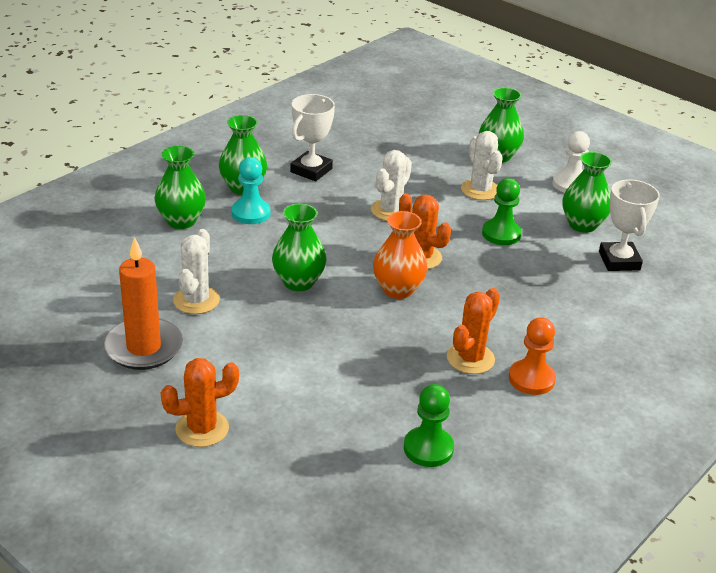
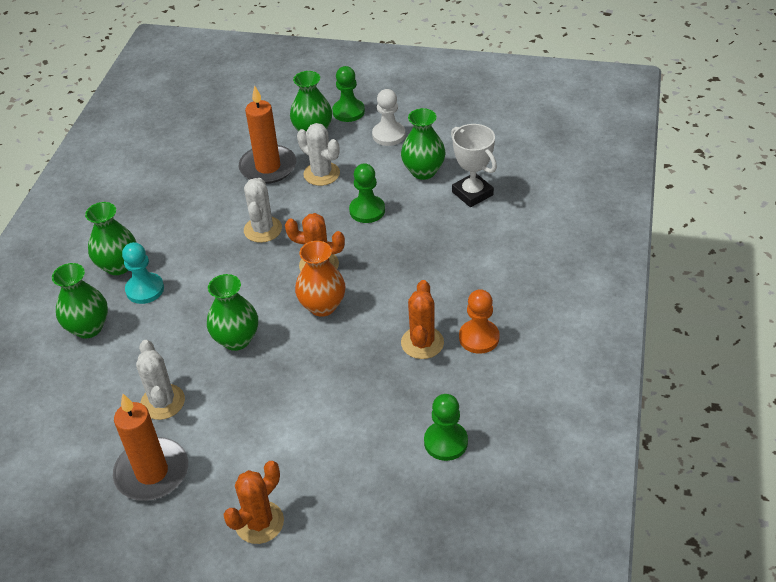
camera: 25 degrees left, 10 degrees up
white trophy [290,94,335,181] -> none
none -> orange candle [239,85,296,184]
none -> green pawn [332,66,365,122]

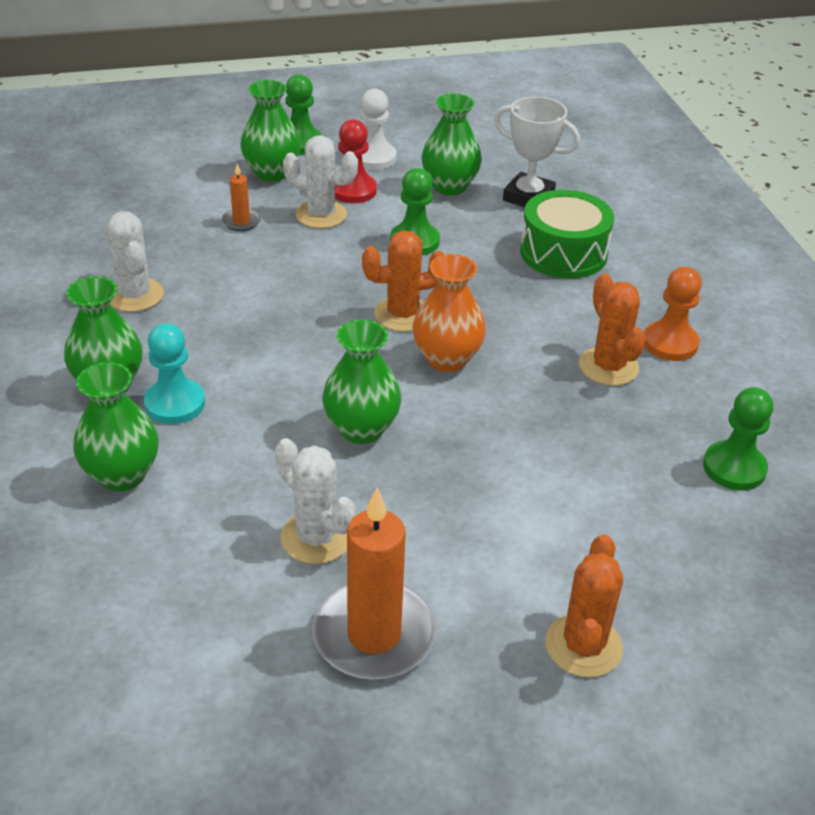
camera: 30 degrees left, 5 degrees down
orange candle [239,85,296,184] -> orange candle [222,164,261,231], size x0.47
white cactus [244,178,282,243] -> white cactus moved to [107,211,164,312]
none -> red pawn [335,119,377,203]
none -> green drum [520,190,614,279]

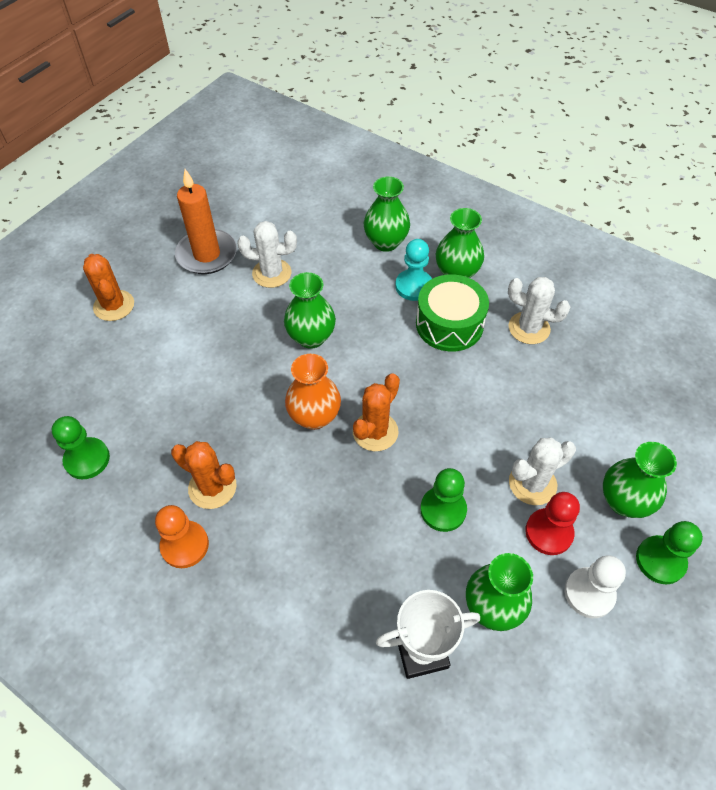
camera: 140 degrees right, 15 degrees up
orange candle [222,164,261,231] -> none
green drum [520,190,614,279] -> green drum moved to [416,274,489,352]

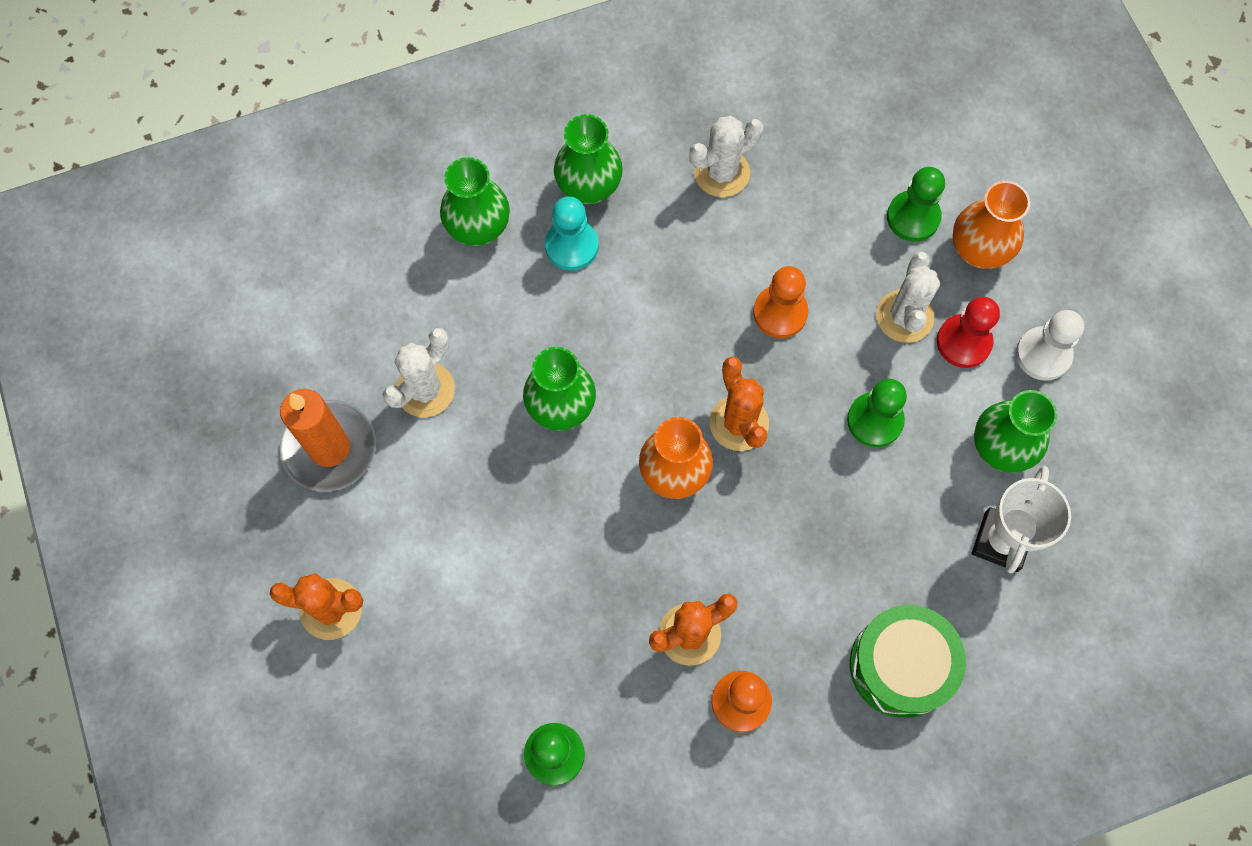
camera: 55 degrees left, 15 degrees up
green drum [416,274,489,352] -> green drum moved to [850,605,966,718]
green vase [603,442,677,518] -> orange vase [953,181,1030,269]
green pawn [636,521,703,584] -> green pawn moved to [887,167,945,242]
none -> orange pawn [753,266,809,338]

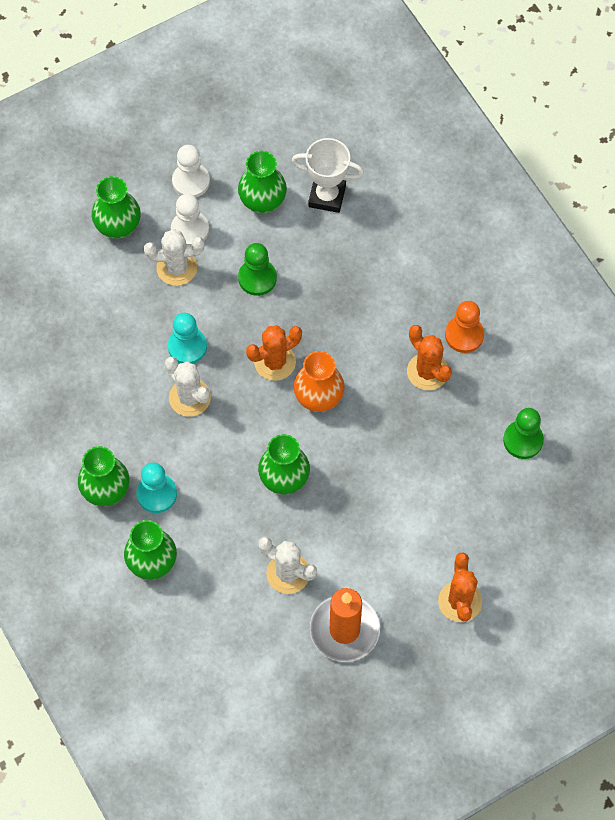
camera: 100 degrees left, 5 degrees down
white cactus [689,116,763,197] -> white cactus moved to [165,357,211,417]
orange pawn [753,266,809,338] -> turquoise pawn [168,313,207,364]
green drum [850,605,966,718] -> none
green pawn [887,167,945,242] -> none
red pawn [937,297,1000,368] -> white pawn [171,194,209,244]
orange vase [953,181,1030,269] -> green vase [92,176,141,239]

